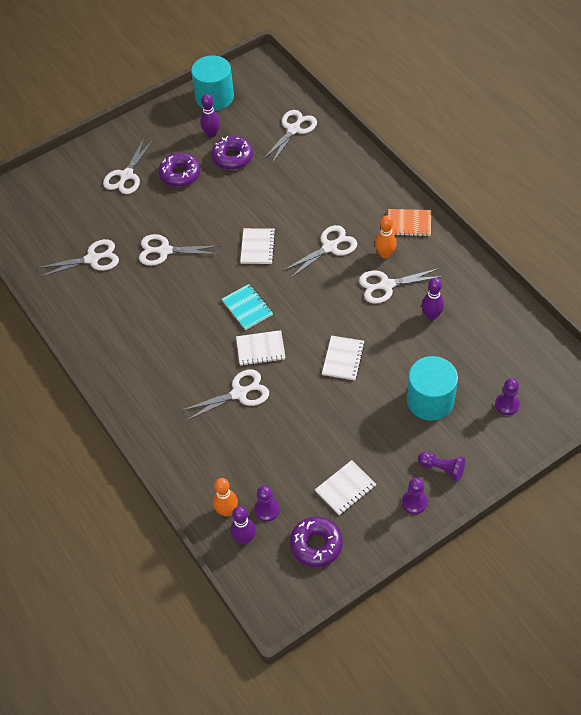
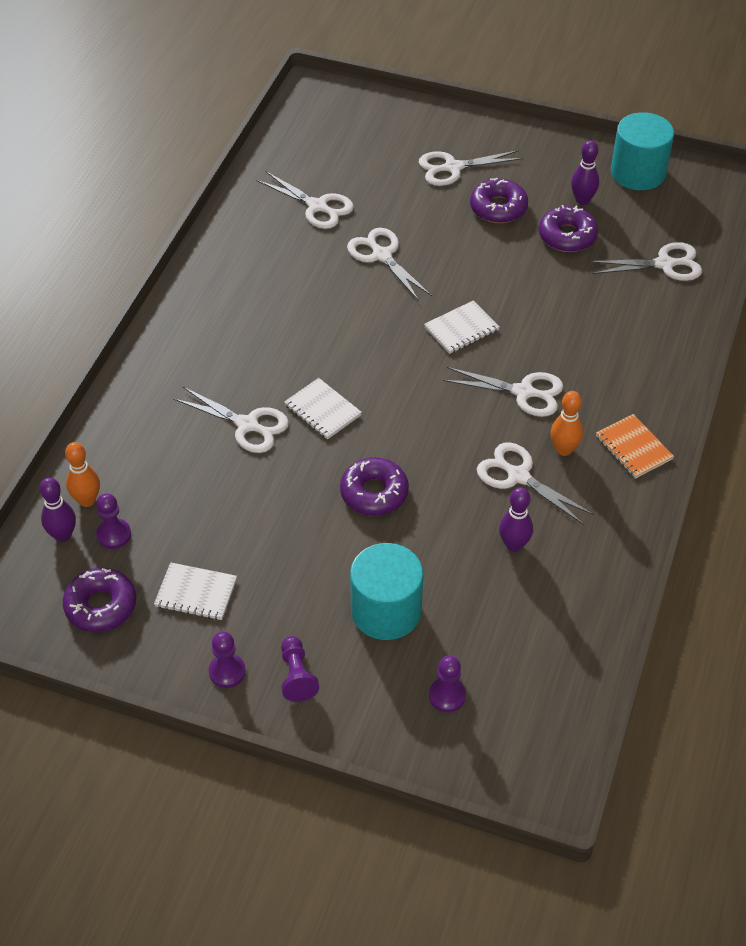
camera: 50 degrees right, 5 degrees down
turquoise notebook [222,284,273,330] -> none
white notebook [322,335,365,380] -> purple donut [340,457,409,516]

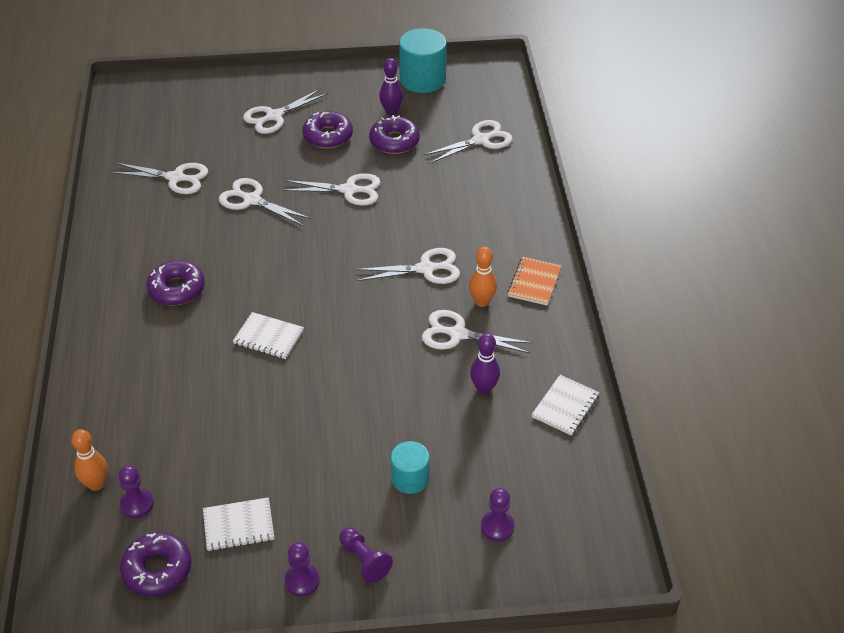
camera: 25 degrees left, 5 degrees down
purple bowling pin [39,478,76,542] -> none
white scissors [173,387,289,453] -> white scissors moved to [282,173,381,205]
purple donut [340,457,409,516] -> purple donut moved to [146,260,205,306]
turquoise cylinder [350,543,423,640] -> turquoise cylinder [391,441,430,494], size x0.59
white notebook [424,300,499,354] -> white notebook moved to [531,375,600,436]
orange notebook [596,414,674,479] -> orange notebook turned 75 degrees clockwise [507,257,561,305]

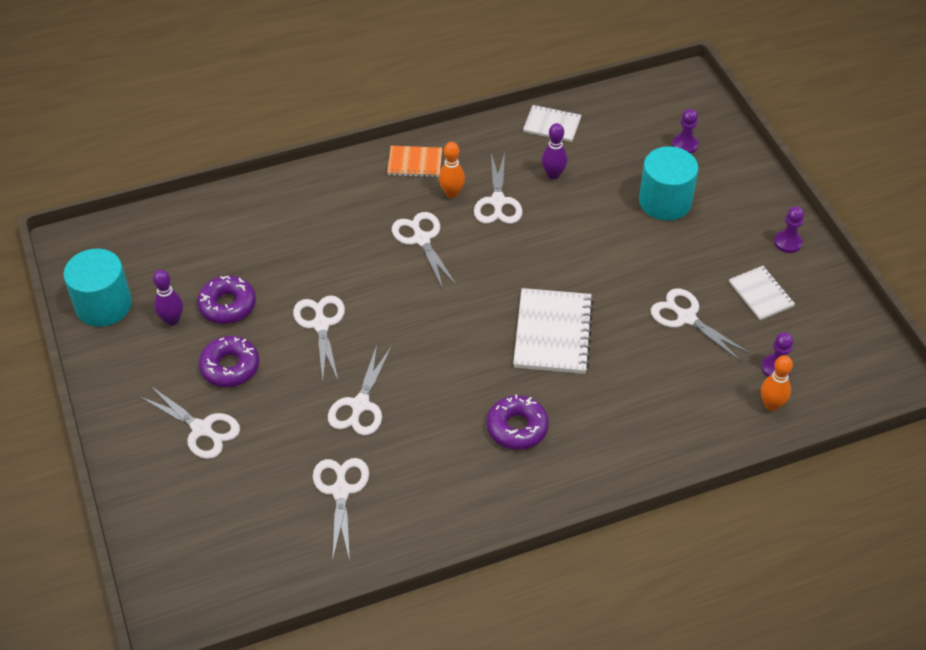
camera: 105 degrees left, 5 degrees up
purple donut [120,532,191,596] -> none
white notebook [233,312,304,359] -> white notebook [513,288,594,374], size x1.69
purple pawn [339,527,393,583] -> none
turquoise cylinder [391,441,430,494] -> turquoise cylinder [639,146,698,221], size x1.69
white scissors [423,120,513,163] -> white scissors moved to [651,288,751,362]

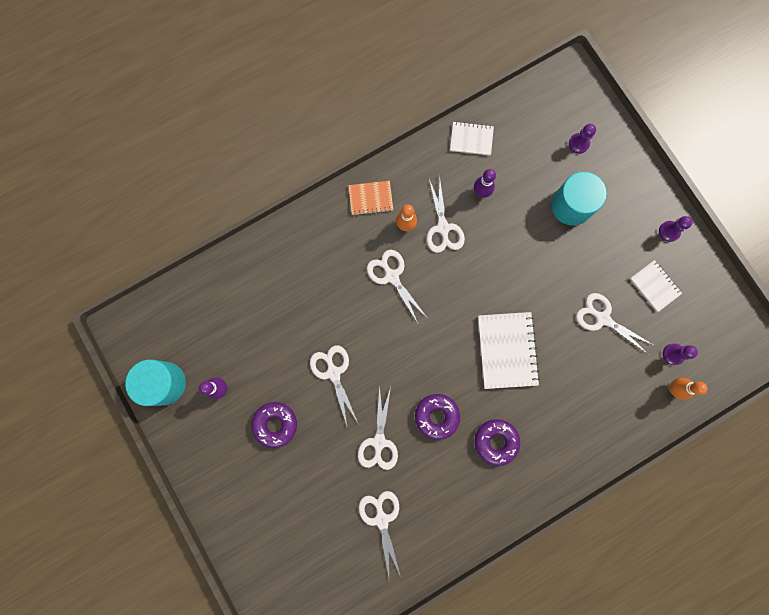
camera: 10 degrees left, 30 degrees up
white scissors [139,386,240,459] -> none
purple donut [197,276,256,324] -> purple donut moved to [415,394,460,440]

